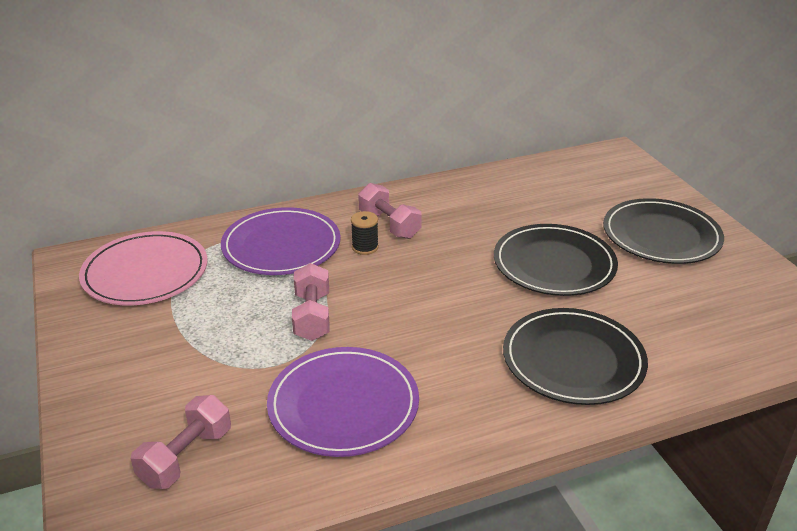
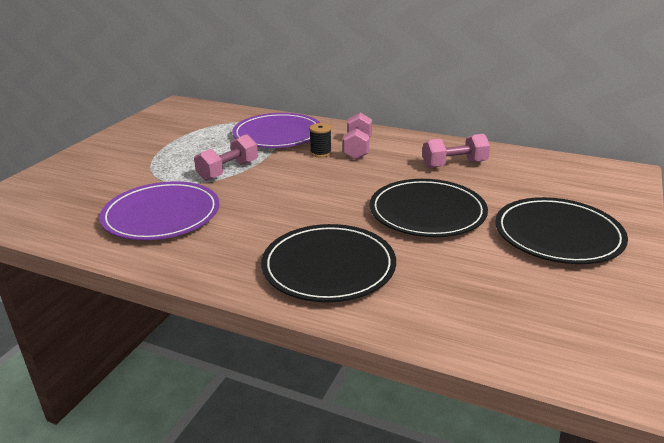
camera: 45 degrees right, 5 degrees down
pink plate [79,231,208,305] -> none
pink dumbbell [131,395,231,489] -> pink dumbbell moved to [422,134,490,168]

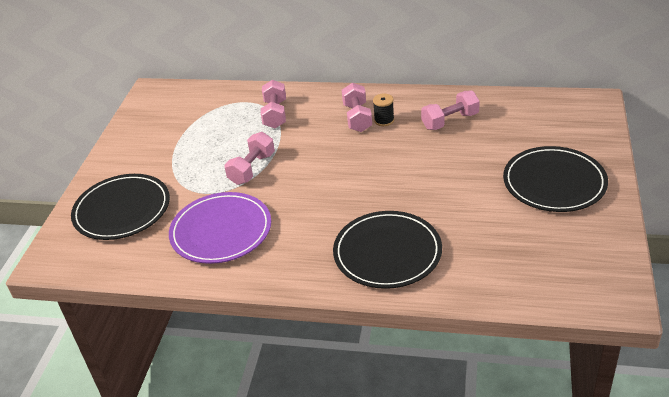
camera: 10 degrees left, 10 degrees up
purple plate [232,113,320,148] -> pink dumbbell [261,80,286,128]
black spool [309,123,332,157] -> black spool moved to [373,94,394,126]
black plate [370,179,488,237] -> black plate moved to [71,174,170,240]

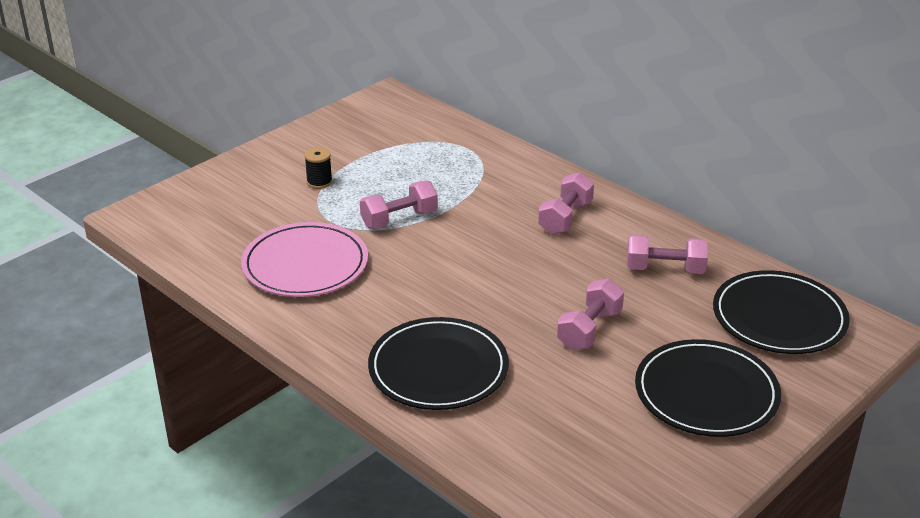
camera: 30 degrees right, 5 degrees down
black plate [71,174,170,240] -> black plate moved to [713,270,850,354]
purple plate [169,192,271,264] -> pink plate [241,222,368,297]
pink dumbbell [261,80,286,128] -> pink dumbbell moved to [557,279,624,350]
black spool [373,94,394,126] -> black spool moved to [304,147,332,189]

